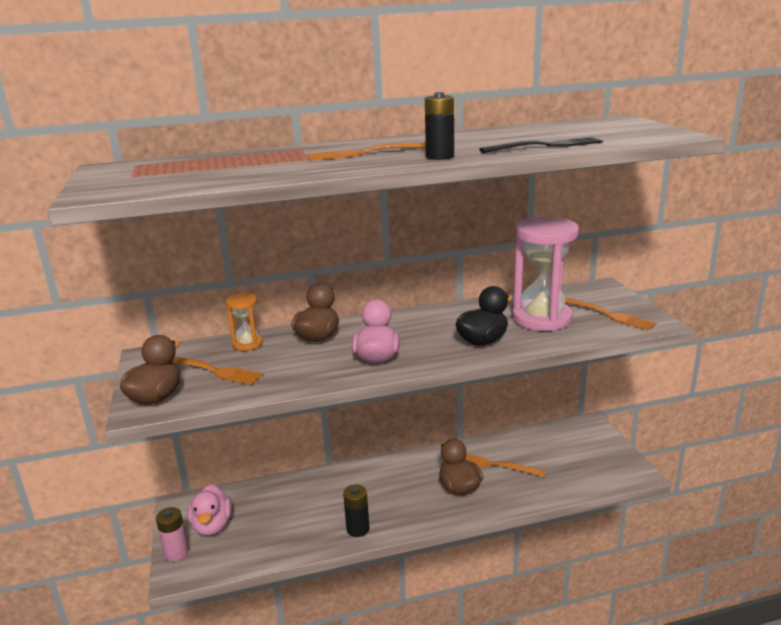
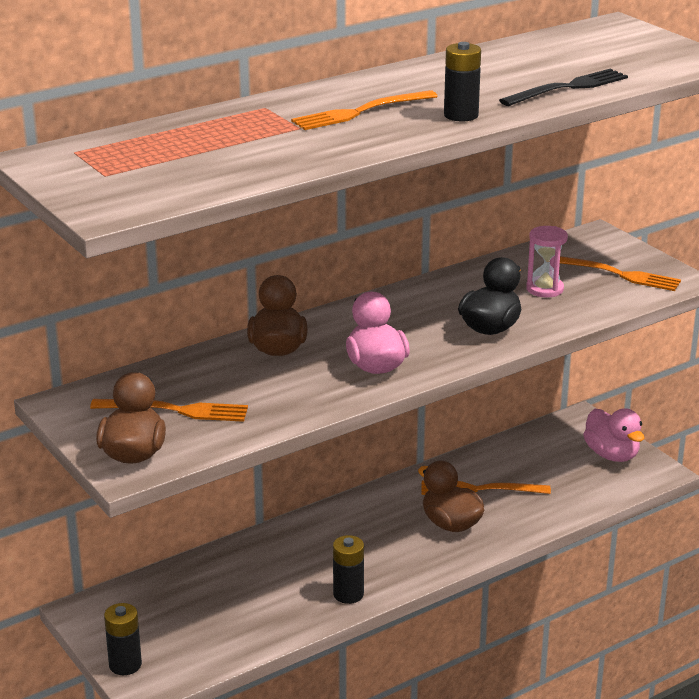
camera: 20 degrees left, 5 degrees up
pink battery [156,507,189,561] -> black battery [104,603,142,675]
pink duck [188,484,232,536] -> pink duck moved to [583,408,644,462]
orange hourglass [226,293,263,351] -> none
pink hourglass [512,217,579,331] -> pink hourglass [526,226,568,298], size x0.49

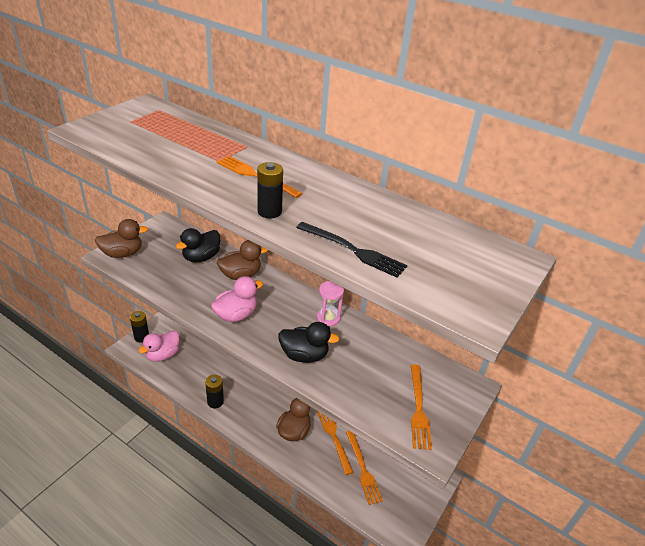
camera: 65 degrees right, 10 degrees up
orange fork [90,399,248,422] -> orange fork moved to [346,431,383,505]
pink hourglass [526,226,568,298] -> pink hourglass moved to [317,281,344,326]
pink duck [583,408,644,462] -> pink duck moved to [138,331,179,362]
none -> black duck [176,228,220,263]

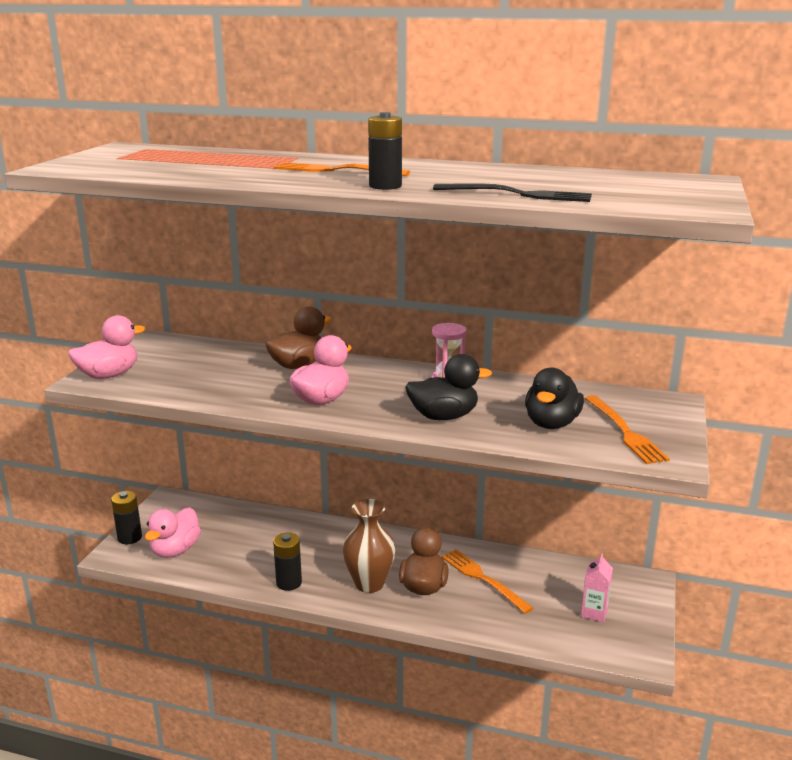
camera: 15 degrees left, 15 degrees down
brown duck [95,219,148,258] -> pink duck [68,315,145,379]
black duck [176,228,220,263] -> black duck moved to [525,368,584,429]
orange fork [346,431,383,505] -> none
none -> brown vase [343,499,396,593]
none -> pink carton [581,554,613,622]

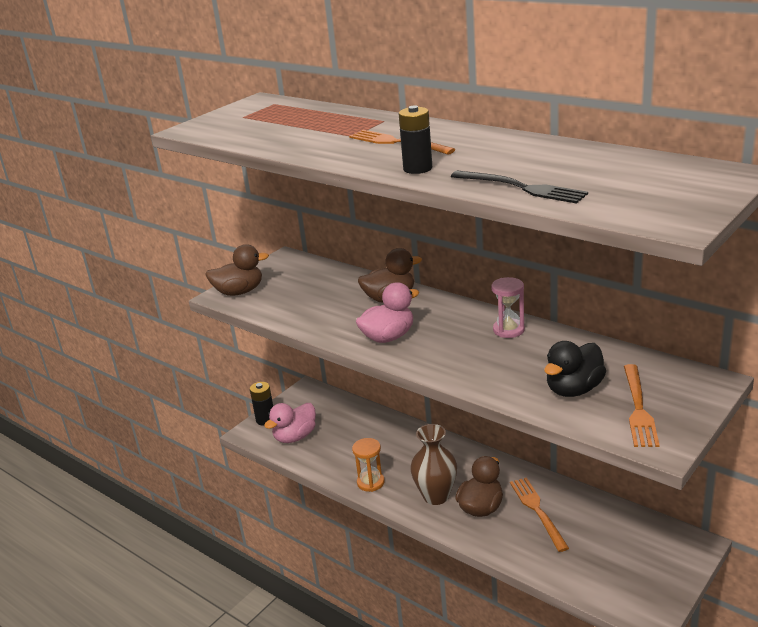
camera: 25 degrees right, 5 degrees up
pink duck [68,315,145,379] -> brown duck [205,244,269,296]
black battery [273,532,302,591] -> orange hourglass [352,438,385,492]
black duck [405,354,492,420] -> none
pink carton [581,554,613,622] -> none

